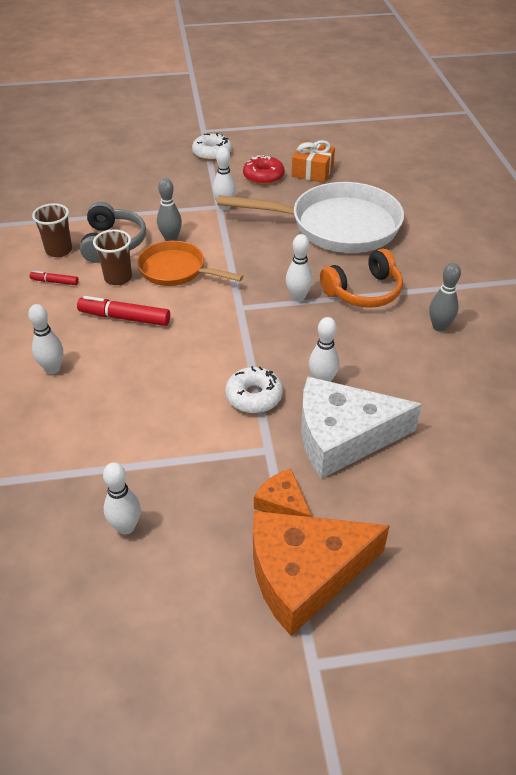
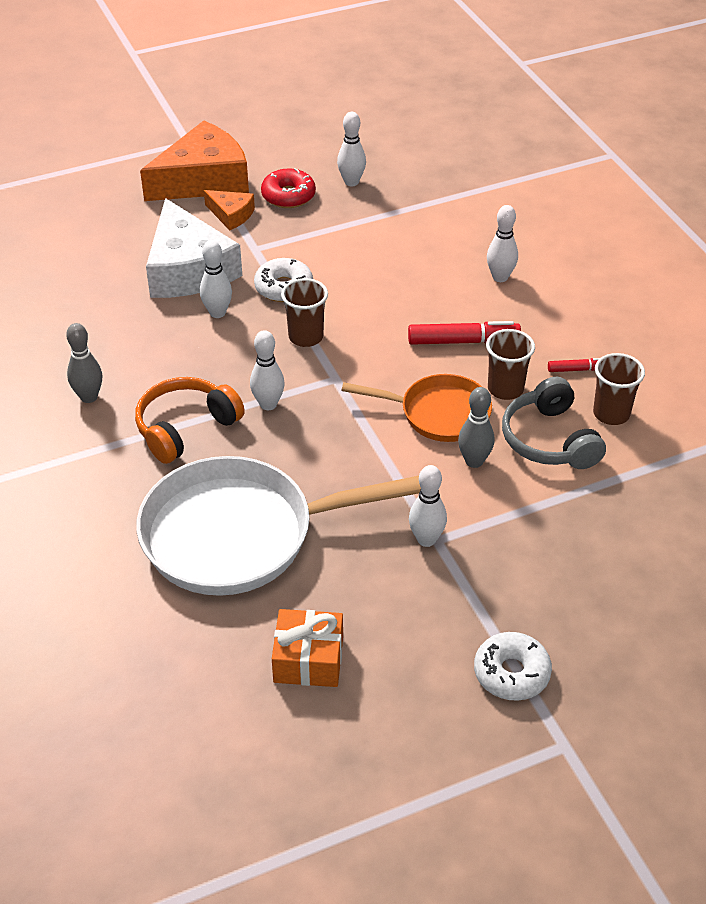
camera: 165 degrees right, 0 degrees up
red donut [243,155,285,185] -> red donut moved to [261,168,316,208]
white cheese [301,376,422,479] -> white cheese turned 90 degrees clockwise [146,198,242,298]
none -> brown cup [281,278,328,347]

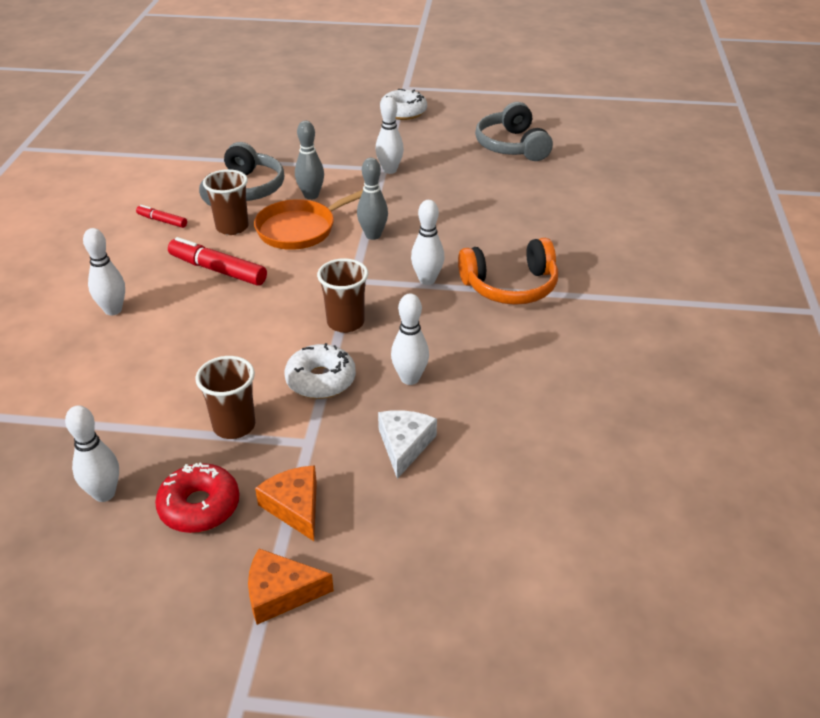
camera: 150 degrees left, 5 degrees down
grey bowling pin [66,323,102,403] -> grey bowling pin moved to [357,158,388,240]
white pan [136,456,421,596] -> none
orange cheese [140,121,249,201] -> orange cheese [248,549,334,625], size x0.48
white cheese [146,198,242,298] -> white cheese [378,410,437,479], size x0.48
orange gift [272,609,343,687] -> grey headphones [475,102,553,161]
orange pan [342,374,492,442] -> orange pan turned 75 degrees counterclockwise [254,190,363,250]
brown cup [593,353,645,425] -> brown cup moved to [196,356,255,439]

